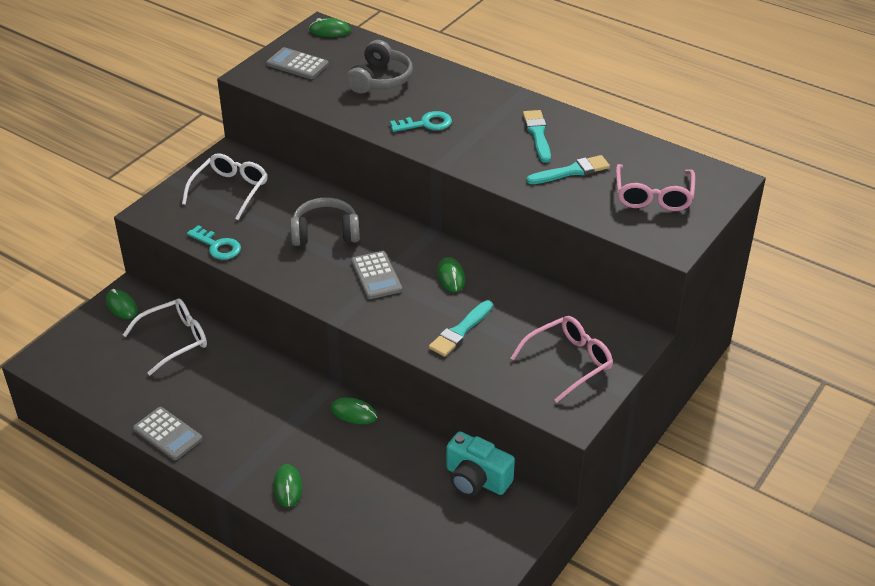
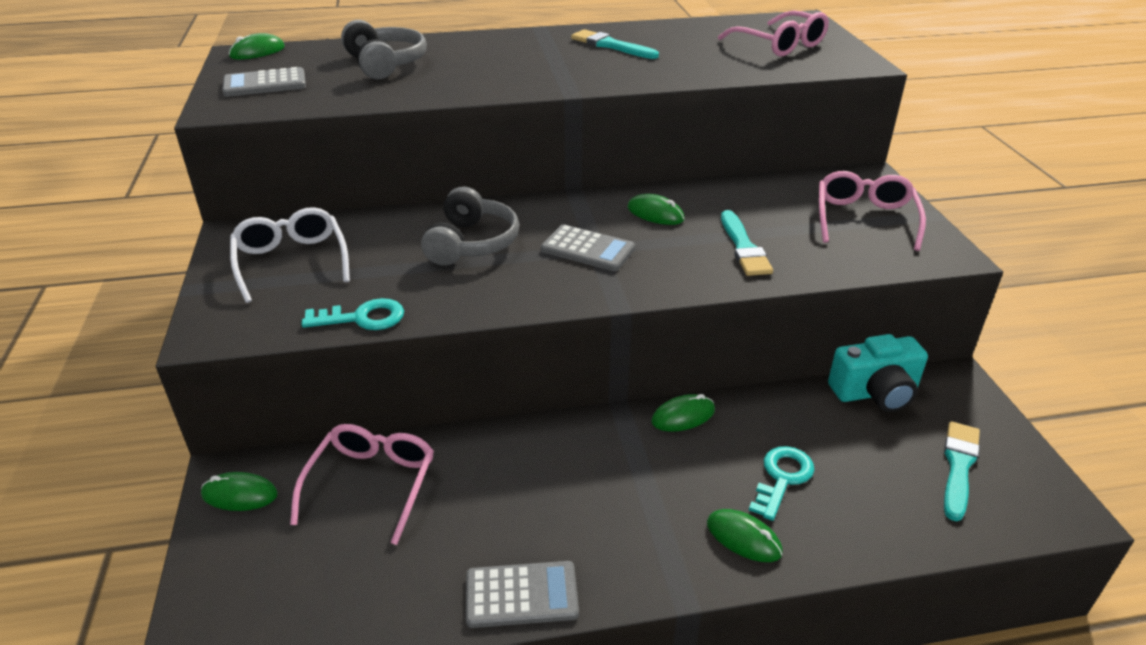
camera: 45 degrees left, 5 degrees down
white glasses [123,298,207,375] -> pink glasses [290,424,434,545]
grey headphones [290,197,360,246] -> grey headphones turned 150 degrees clockwise [421,187,519,266]
turquoise key [390,111,452,132] -> turquoise key moved to [749,446,815,521]
turquoise brush [526,155,610,184] -> turquoise brush moved to [944,421,980,521]

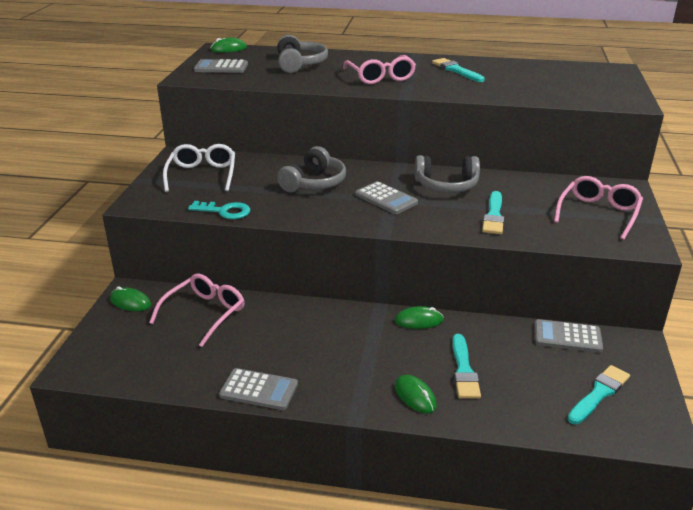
camera: 20 degrees right, 5 degrees down
green mouse [628,194,685,225] -> grey headphones [415,155,480,193]
pink glasses [718,10,829,56] -> pink glasses moved to [343,55,416,84]
turquoise key [749,446,815,521] -> turquoise brush [452,334,481,399]
turquoise camera [828,334,928,412] -> grey calculator [535,319,603,353]

